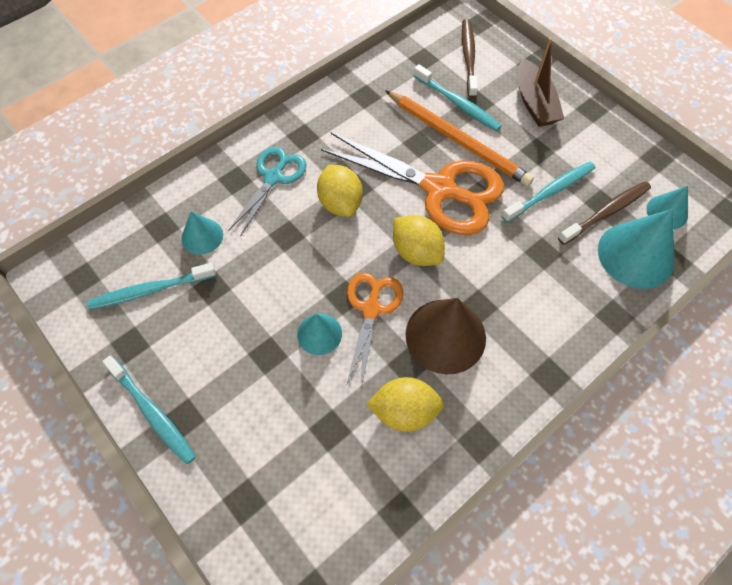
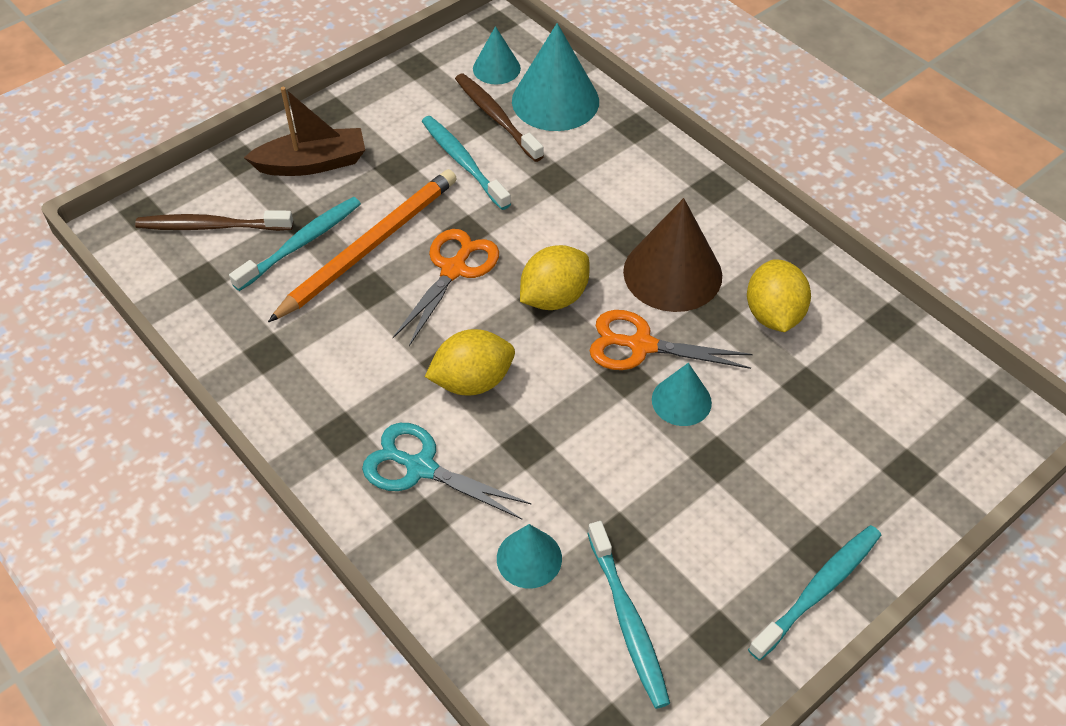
camera: 90 degrees left, 10 degrees down
orange scissors [321,133,504,235] -> orange scissors [393,229,499,346], size x0.59

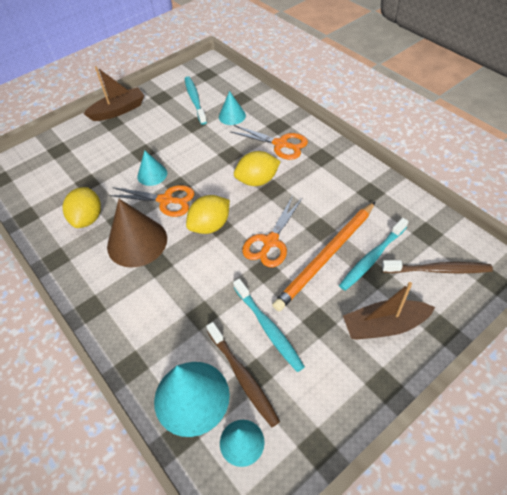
camera: 175 degrees left, 0 degrees up
turquoise scissors [362,423,531,519] -> orange scissors [230,125,308,160]
turquoise toothbrush [748,525,881,661] -> brown boat [83,66,145,121]

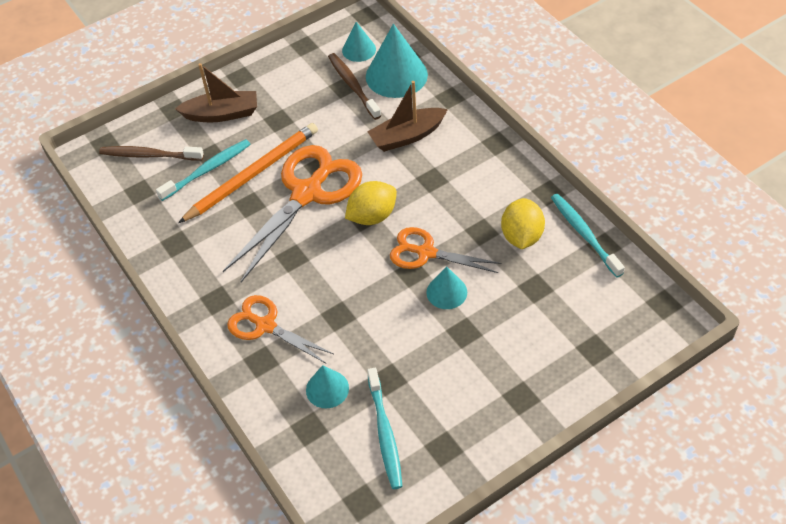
camera: 175 degrees left, 0 degrees up
brown boat [83,66,145,121] -> brown boat moved to [367,81,448,152]
brown cone [107,199,167,268] -> none
turquoise toothbrush [233,279,305,372] -> turquoise toothbrush moved to [551,194,625,278]
yellow lemon [234,151,281,186] -> none
orange scissors [242,196,302,267] -> orange scissors [223,145,362,282], size x1.71

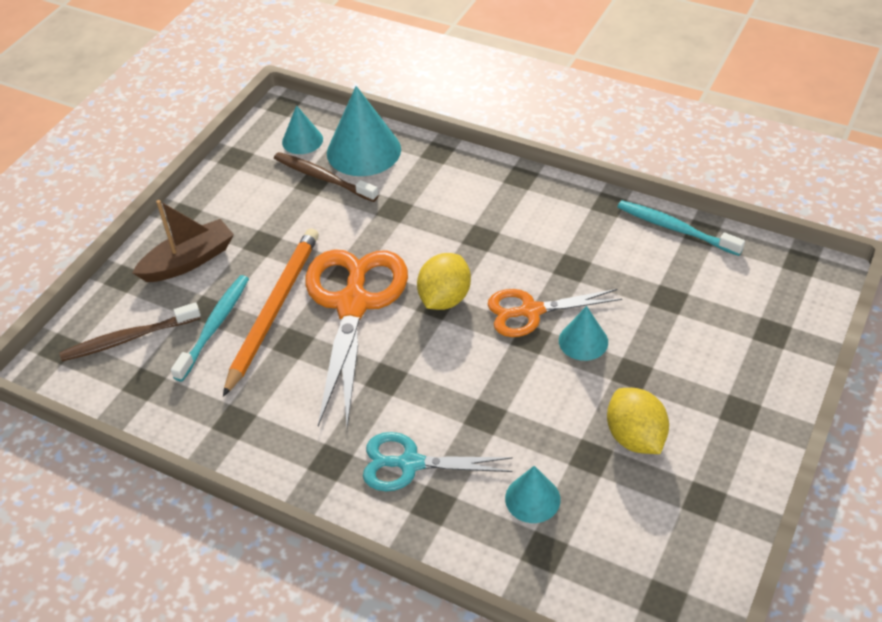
camera: 30 degrees left, 5 degrees down
orange scissors [227,295,334,363] -> turquoise scissors [363,432,513,491]
brown boat [367,81,448,152] -> none
turquoise toothbrush [367,368,403,489] -> none
yellow lemon [501,198,545,249] -> yellow lemon moved to [607,388,669,454]

